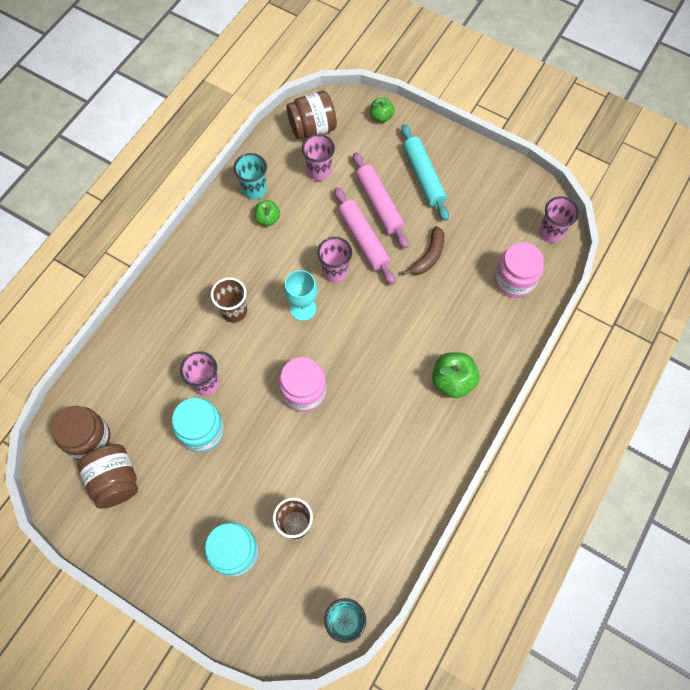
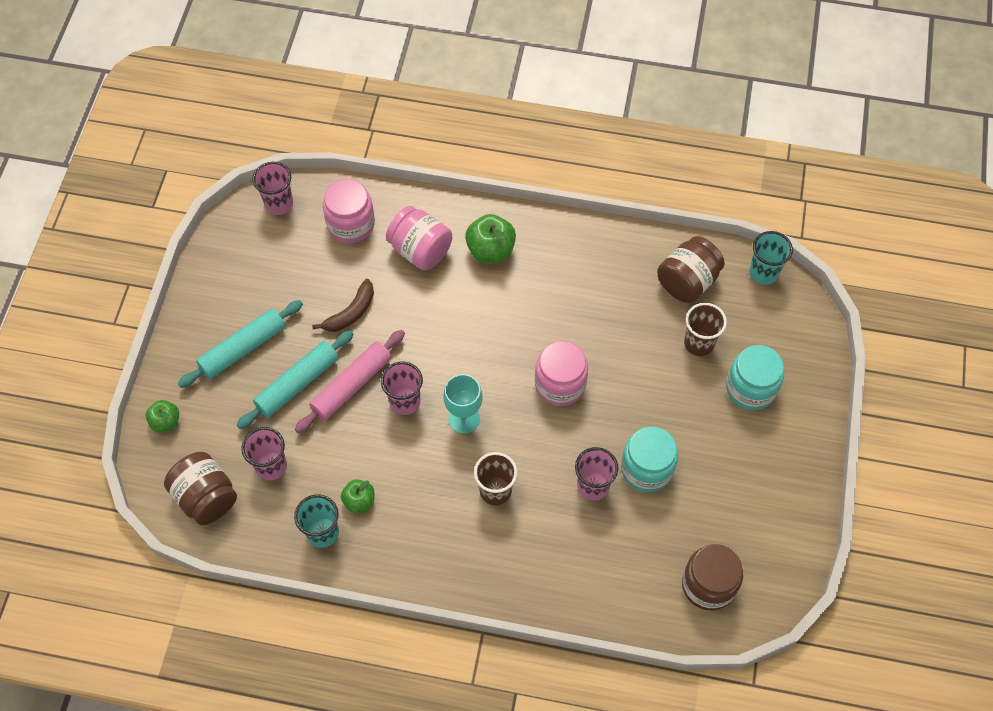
camera: 110 degrees left, 5 degrees down
brown jar [78,444,138,509] -> brown jar moved to [657,236,725,303]
pink rolling pin [353,152,408,248] -> turquoise rolling pin [237,330,354,429]
brown banana [402,226,445,275] -> brown banana turned 120 degrees clockwise [312,279,374,332]
none -> pink jar [386,206,452,270]

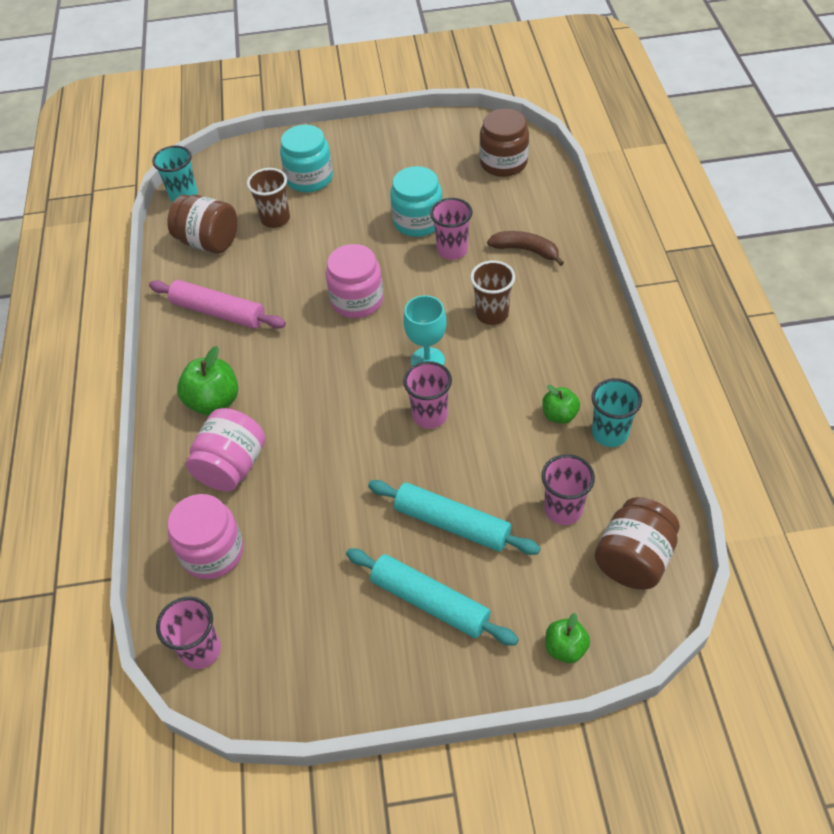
camera: 105 degrees left, 10 degrees down
pink rolling pin [295,330,405,433] -> pink rolling pin moved to [149,280,286,329]
brown banana [312,279,374,332] -> brown banana moved to [487,231,564,266]

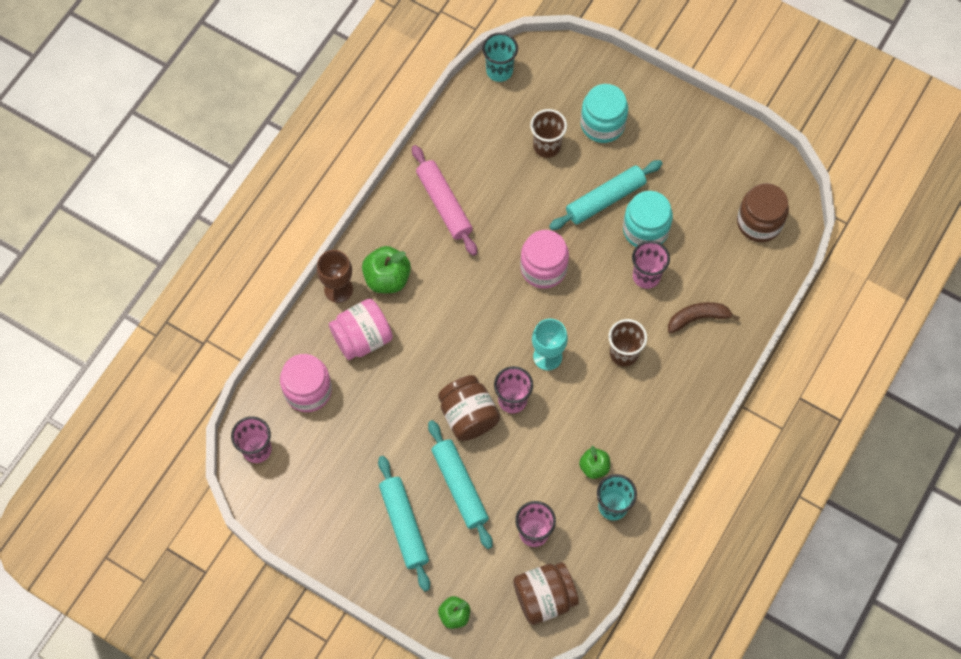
camera: 35 degrees right, 15 degrees up
brown jar [167,195,238,254] -> brown jar moved to [438,375,500,441]
brown banana [487,231,564,266] -> brown banana turned 75 degrees counterclockwise [668,302,740,334]
none -> brown goblet [317,250,353,303]
none -> turquoise rolling pin [549,160,663,230]

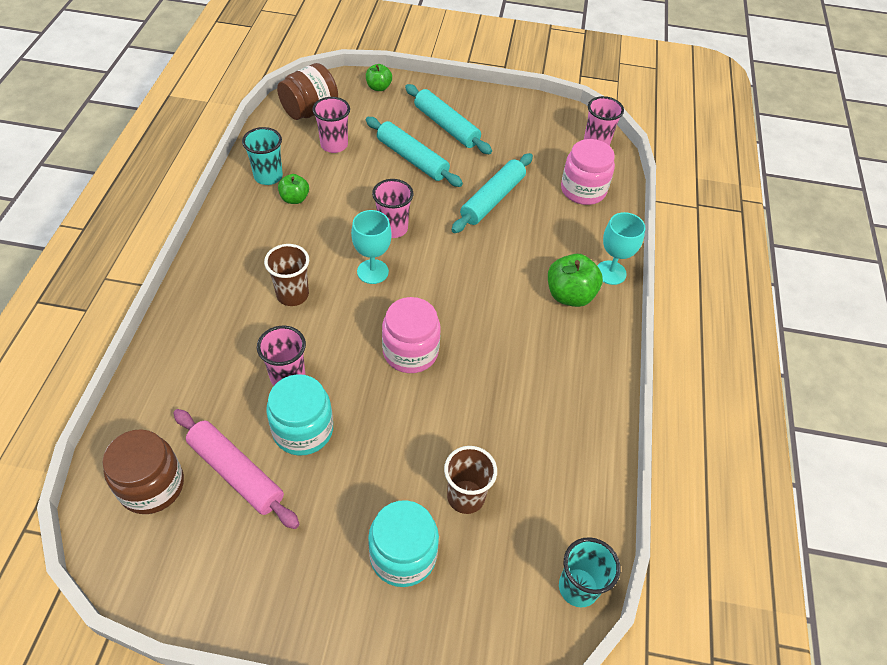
camera: 155 degrees right, 15 degrees down
brown goblet [317,250,353,303] -> turquoise goblet [597,212,645,285]
pink jar [329,299,393,360] -> none
pink rolling pin [412,145,477,256] -> pink rolling pin moved to [173,409,300,529]
brown jar [438,375,500,441] -> none
turquoise rolling pin [549,160,663,230] -> turquoise rolling pin moved to [451,153,533,233]
brown banana [668,302,740,334] -> none

